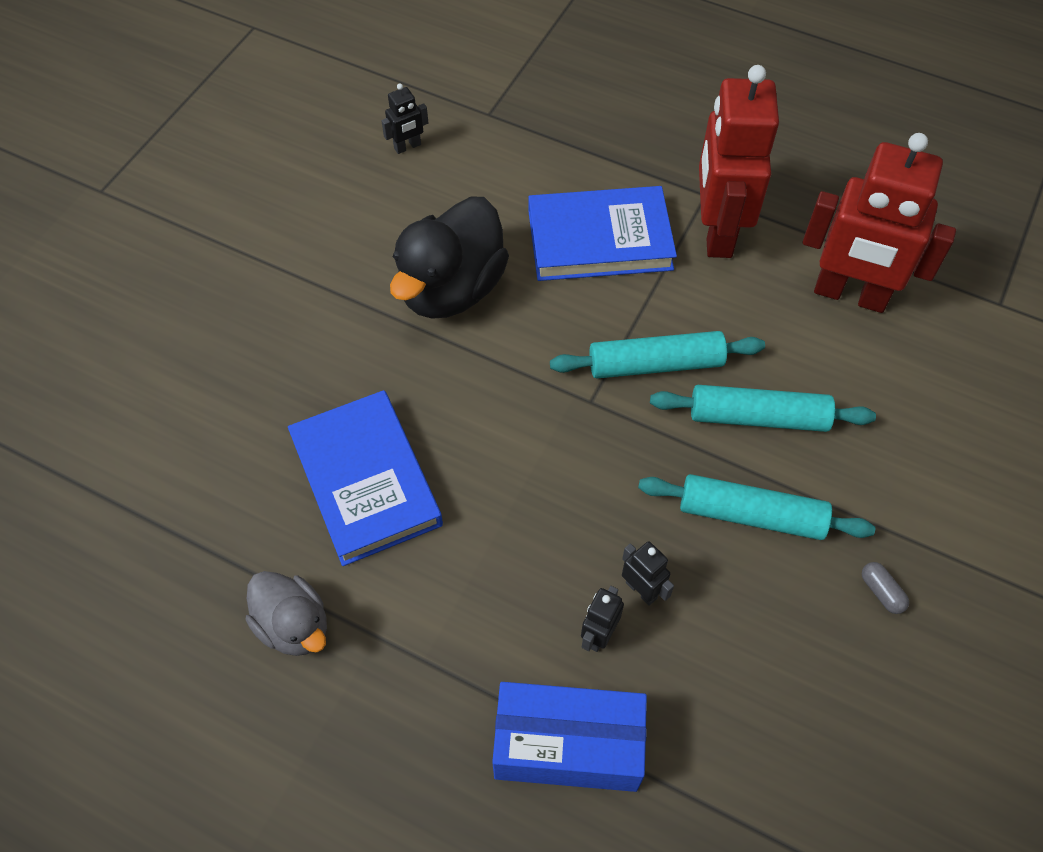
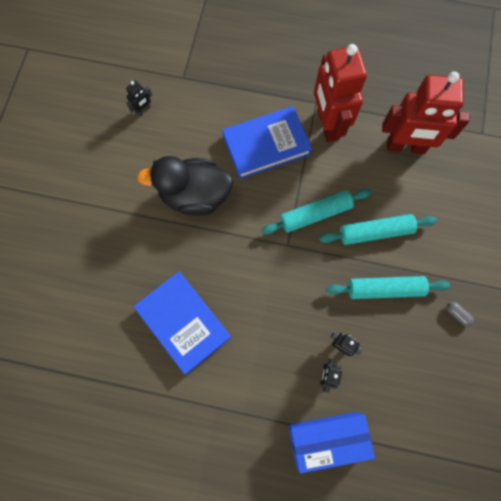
camera: 15 degrees left, 15 degrees up
grey duck [245,571,327,656] -> none
black duck [390,196,509,319] -> black duck turned 75 degrees clockwise [137,156,233,216]

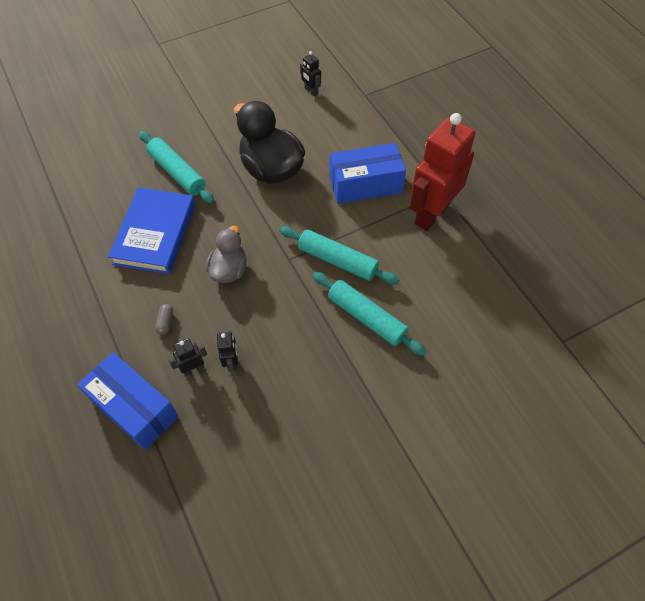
camera: 50 degrees right, 15 degrees down
black robot [126,80,152,116] -> black robot turned 45 degrees clockwise [300,51,321,96]
blue book [222,106,312,179] -> blue box [329,143,406,204]
turquoise rolling pin [326,276,450,299] -> turquoise rolling pin moved to [139,131,214,204]
red robot [382,71,470,154] -> none
grey capsule [447,302,474,326] -> grey capsule moved to [155,304,173,335]
none -> grey duck [205,226,247,283]

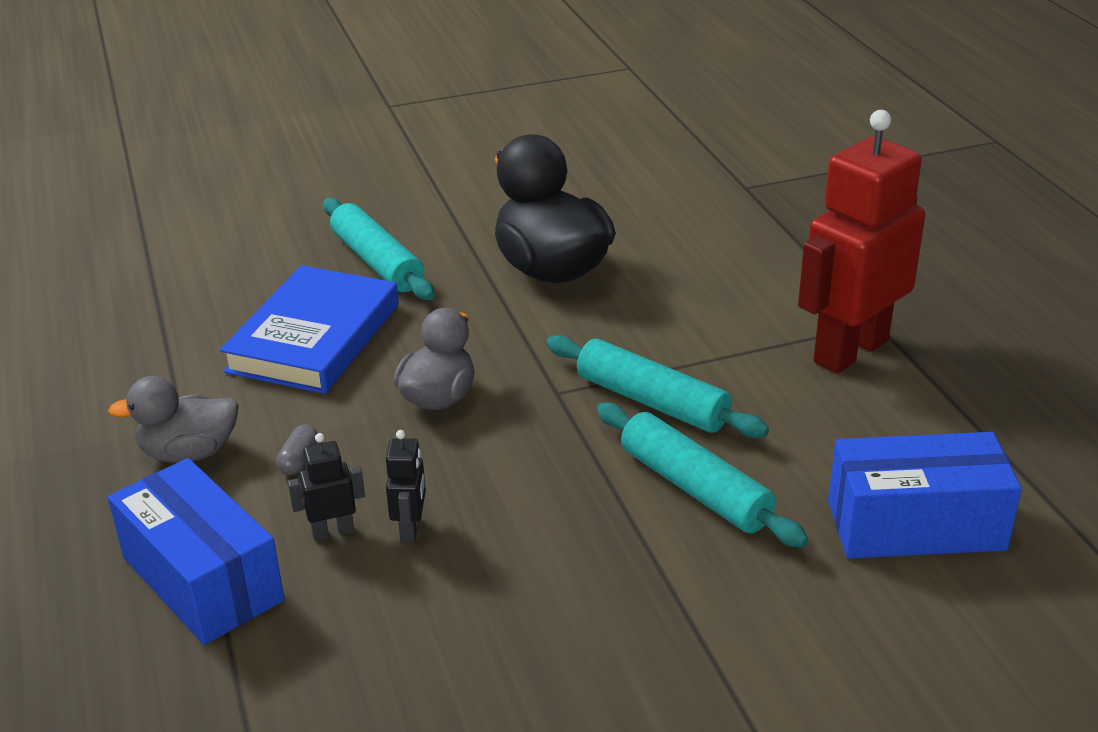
camera: 10 degrees right, 25 degrees down
black robot [300,51,321,96] -> none
blue box [329,143,406,204] -> blue box moved to [828,432,1022,559]
none -> grey duck [108,376,239,463]

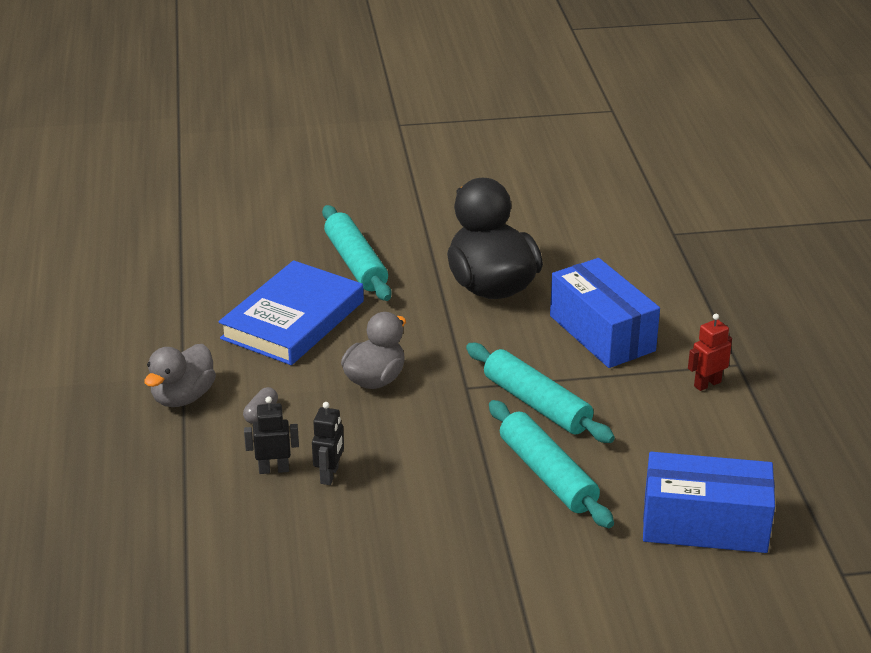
camera: 10 degrees right, 0 degrees up
grey duck [108,376,239,463] -> grey duck turned 60 degrees counterclockwise [144,344,216,407]
blue box [108,458,284,645] -> blue box moved to [550,258,660,368]
red robot [798,110,925,374] -> red robot [688,314,732,391], size x0.41

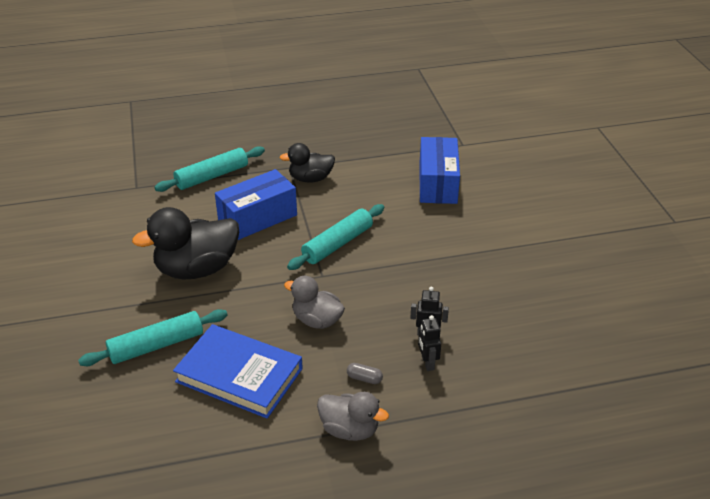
camera: 95 degrees left, 5 degrees up
turquoise rolling pin [489,400,614,528] -> turquoise rolling pin moved to [154,146,265,192]
red robot [688,314,732,391] -> black duck [280,143,335,183]

